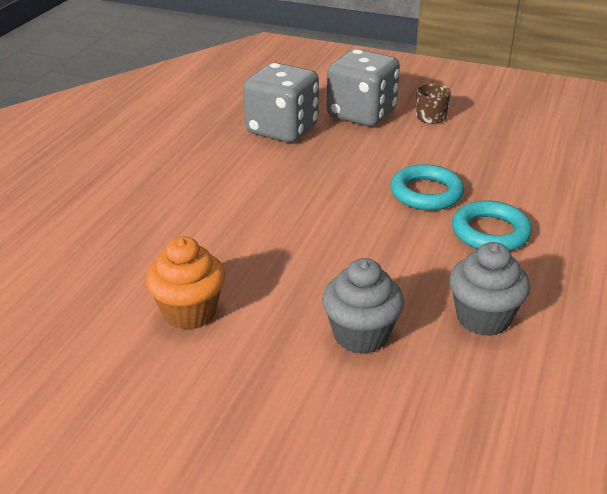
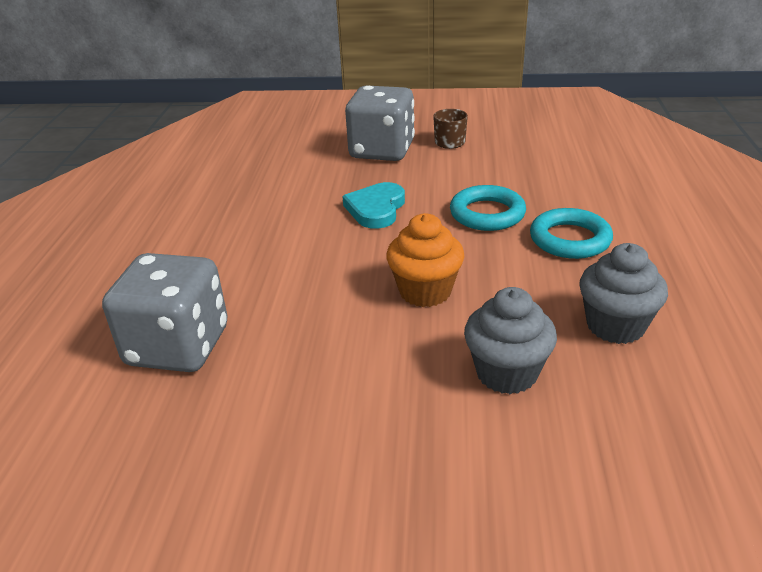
camera: 15 degrees left, 0 degrees up
orange cupcake [146,237,225,330] -> orange cupcake moved to [386,213,465,307]
grey dice [243,63,319,143] -> grey dice moved to [102,253,228,372]
none -> turquoise heart [343,182,405,229]

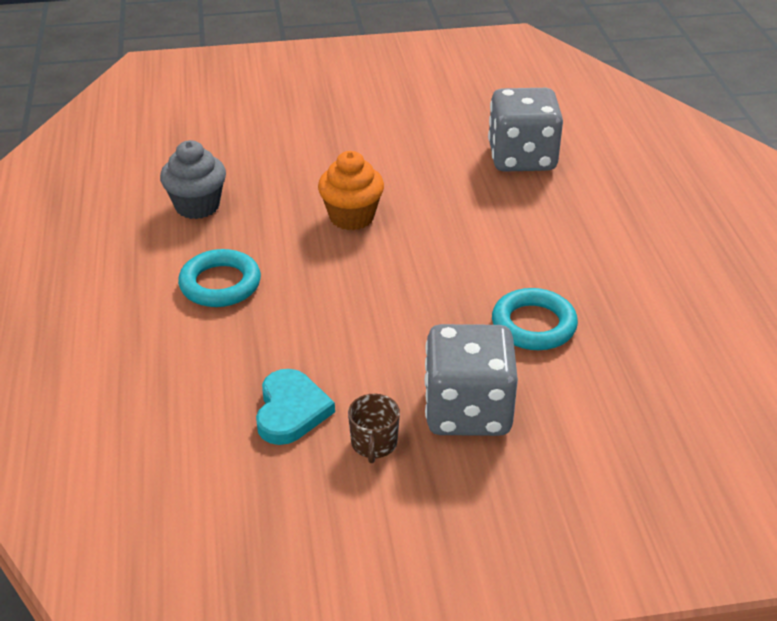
camera: 165 degrees right, 5 degrees up
turquoise heart [343,182,405,229] -> turquoise heart moved to [256,369,335,445]
turquoise ring [450,185,526,231] -> turquoise ring moved to [492,288,578,350]
grey cupcake [464,287,557,394] -> none

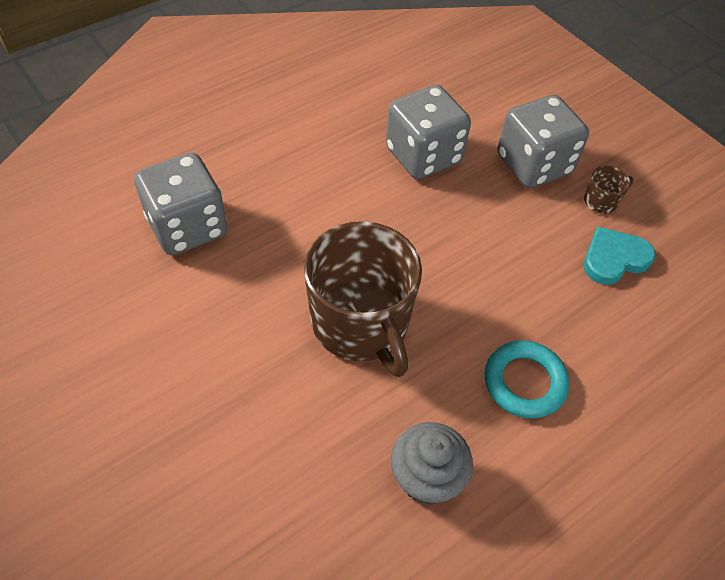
camera: 120 degrees left, 15 degrees up
orange cupcake [318,151,384,230] -> brown mug [304,221,422,377]
turquoise ring [492,288,578,350] -> grey dice [386,85,471,179]

